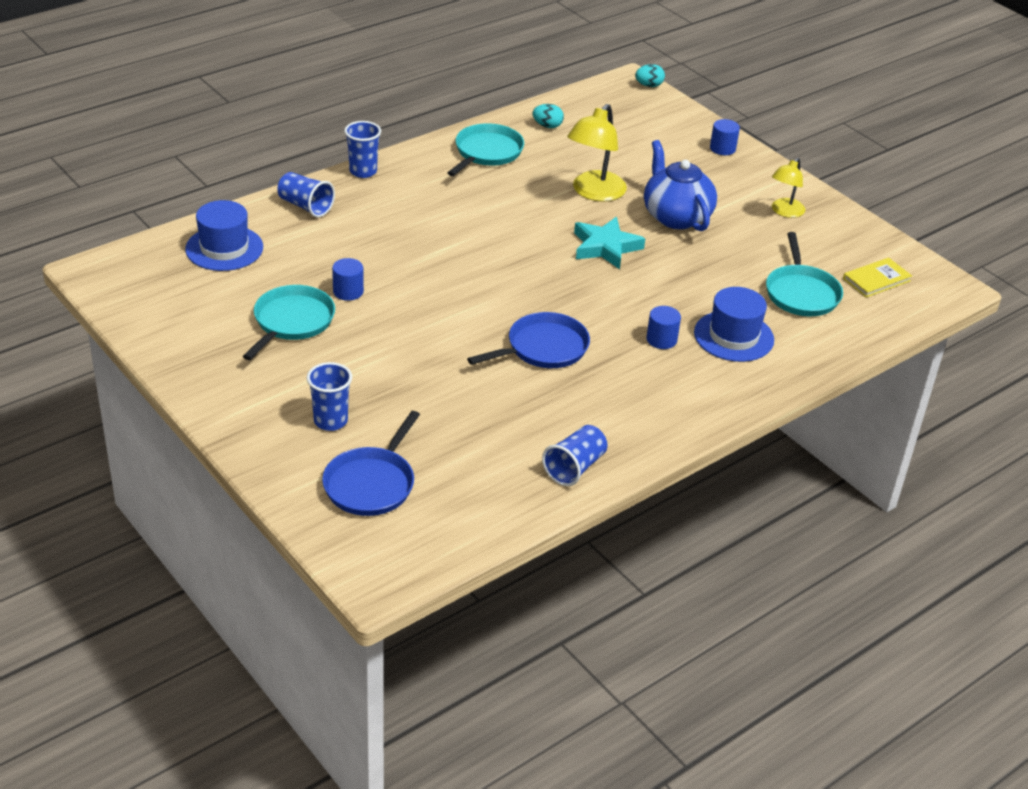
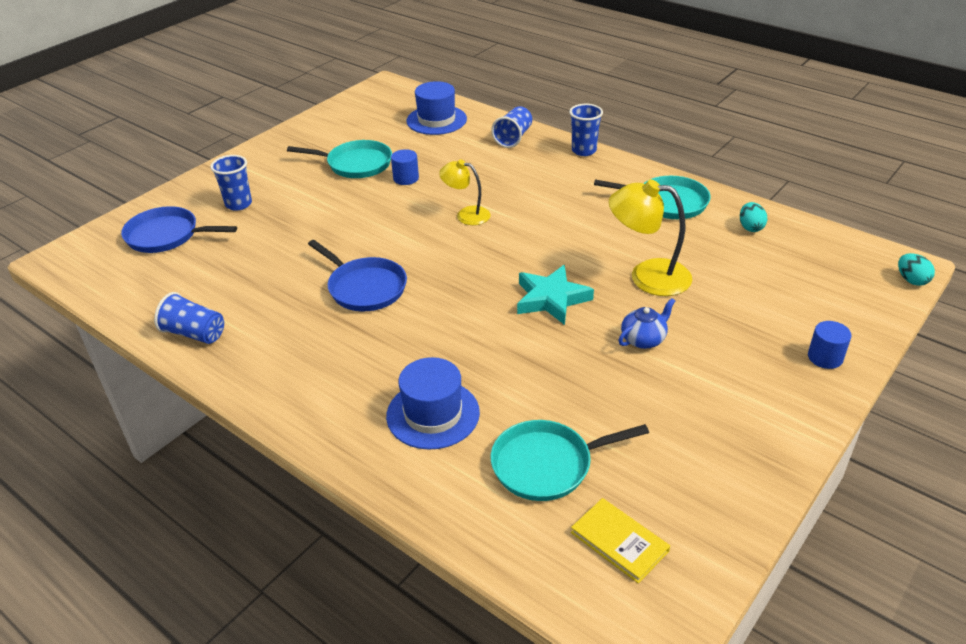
camera: 80 degrees right, 0 degrees up
blue teapot [644,140,717,231] -> blue teapot [619,298,675,349], size x0.53
blue cylinder [646,306,681,349] -> none
yellow lamp [772,158,805,218] -> yellow lamp moved to [439,160,491,225]

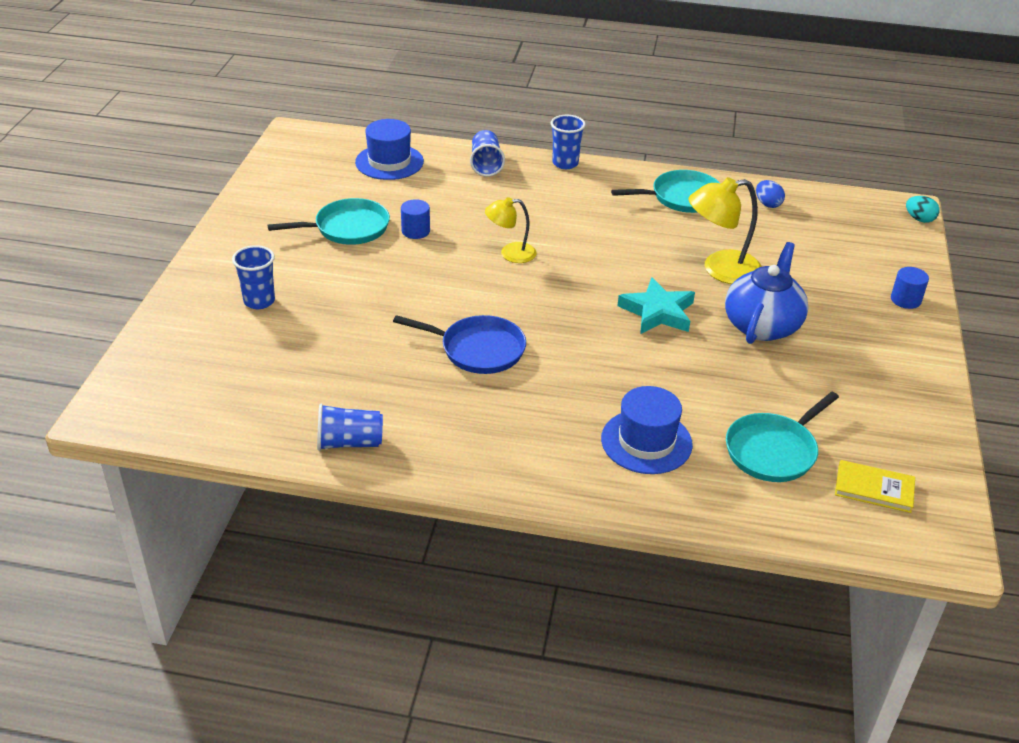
camera: 30 degrees left, 0 degrees up
blue pan [121,206,237,253] -> none
blue teapot [619,298,675,349] -> blue teapot [725,242,808,344], size x1.89
turquoise egg [740,202,767,232] -> blue egg [756,180,785,208]

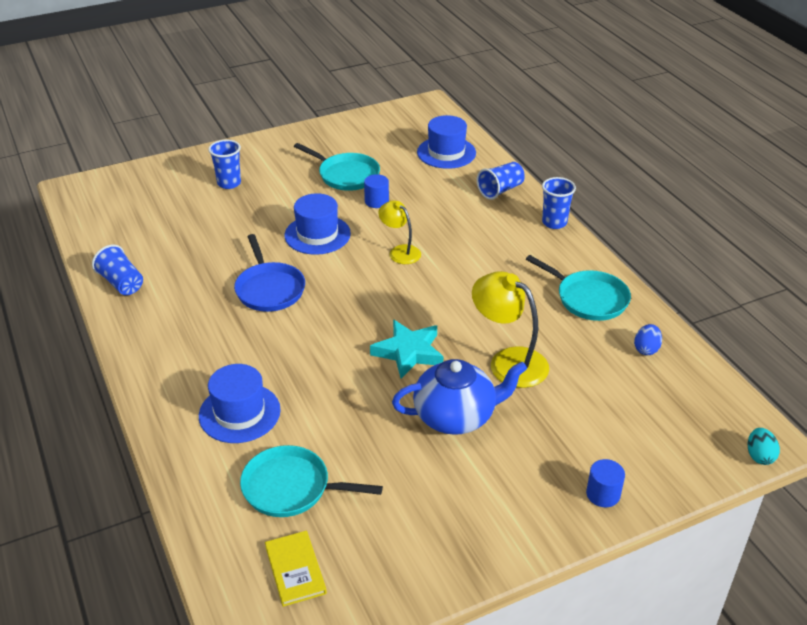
camera: 55 degrees right, 0 degrees up
none -> blue hat [284,193,351,255]

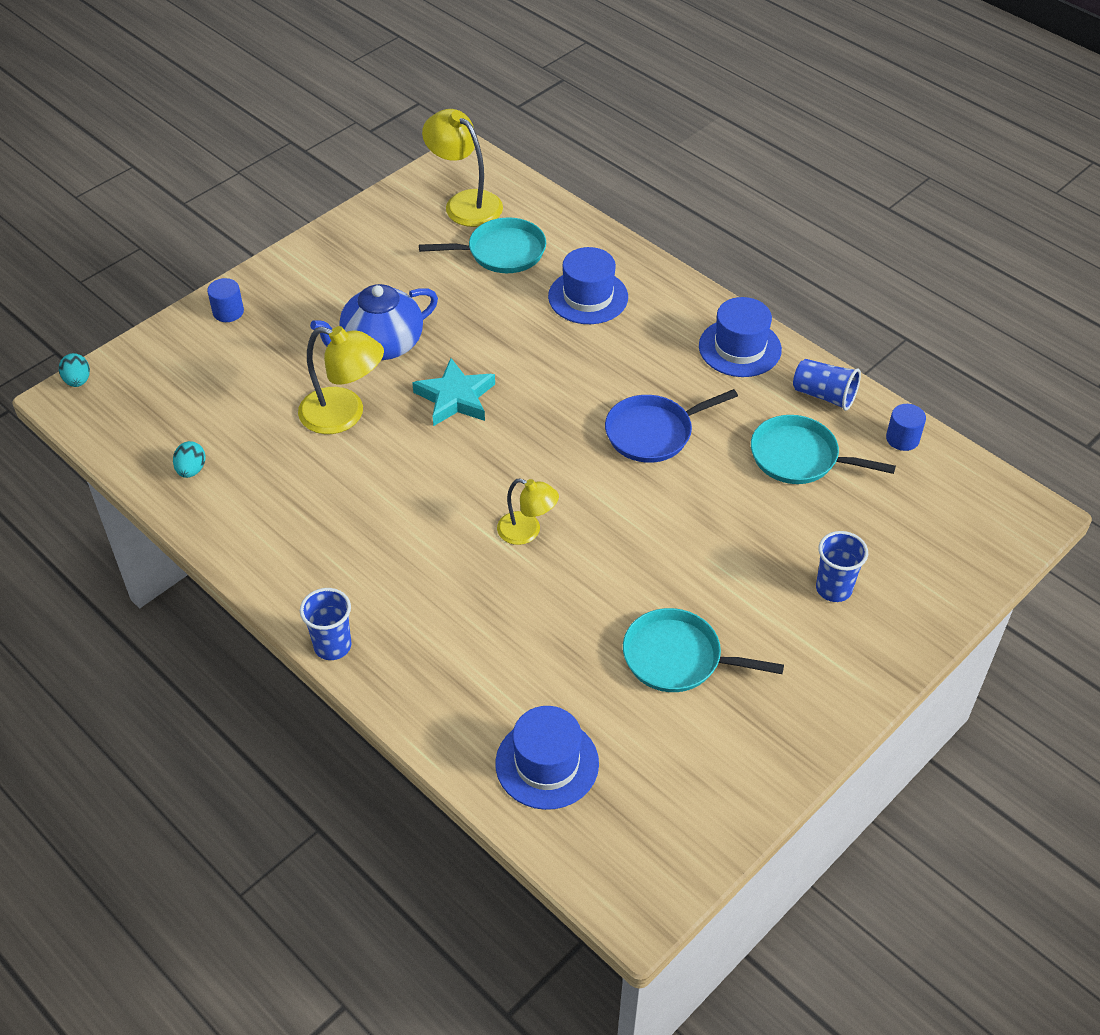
camera: 160 degrees right, 10 degrees up
blue pan [234,234,305,312] -> blue pan turned 75 degrees counterclockwise [605,389,738,463]
yellow book [265,531,327,607] -> yellow lamp [422,109,503,227]
blue hat [284,193,351,255] -> blue hat moved to [699,297,782,377]
blue cylinder [364,174,389,208] -> blue cylinder moved to [886,404,926,451]
blue cup [477,162,525,200] -> none
turquoise pan [526,255,631,321] -> turquoise pan moved to [751,415,896,484]
blue egg [634,324,662,355] -> turquoise egg [173,441,206,478]

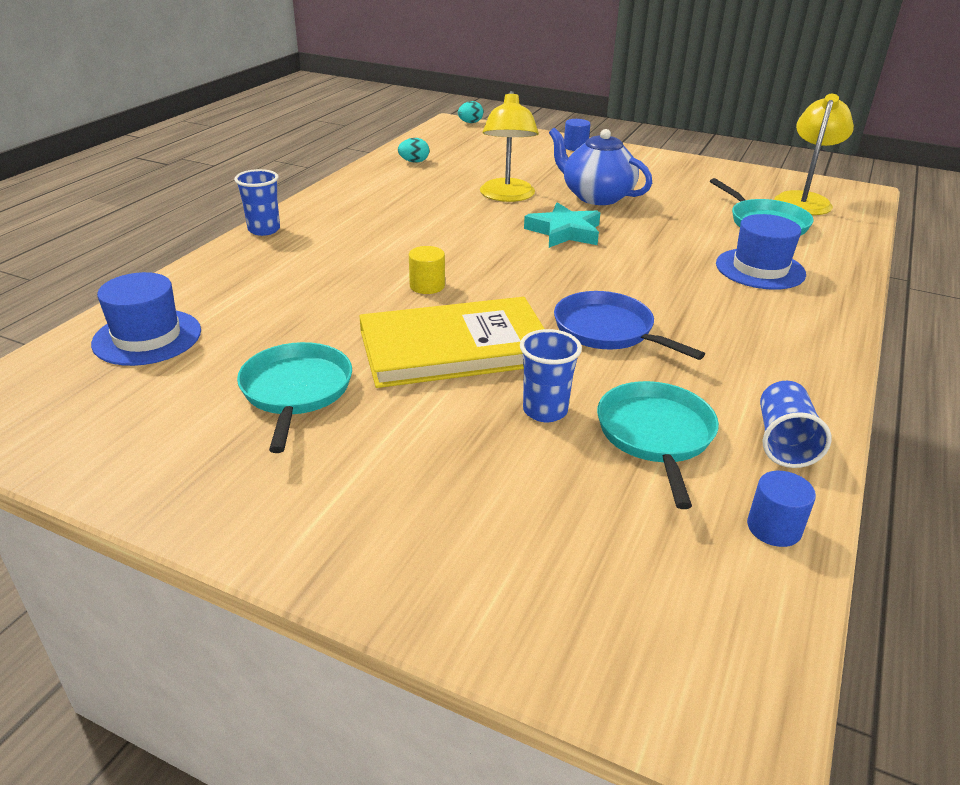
camera: 70 degrees right, 15 degrees down
yellow lamp [497,478,559,545] -> yellow cylinder [409,246,445,294]
blue hat [699,297,782,377] -> none
blue cup [816,531,868,602] -> blue cup moved to [520,329,582,422]
none -> yellow book [360,297,544,388]

